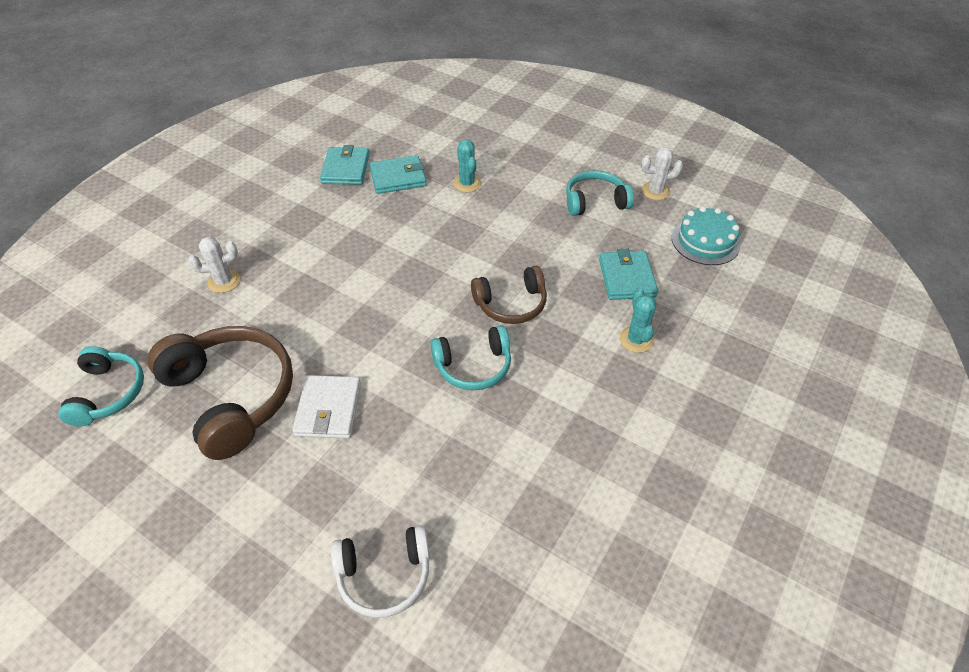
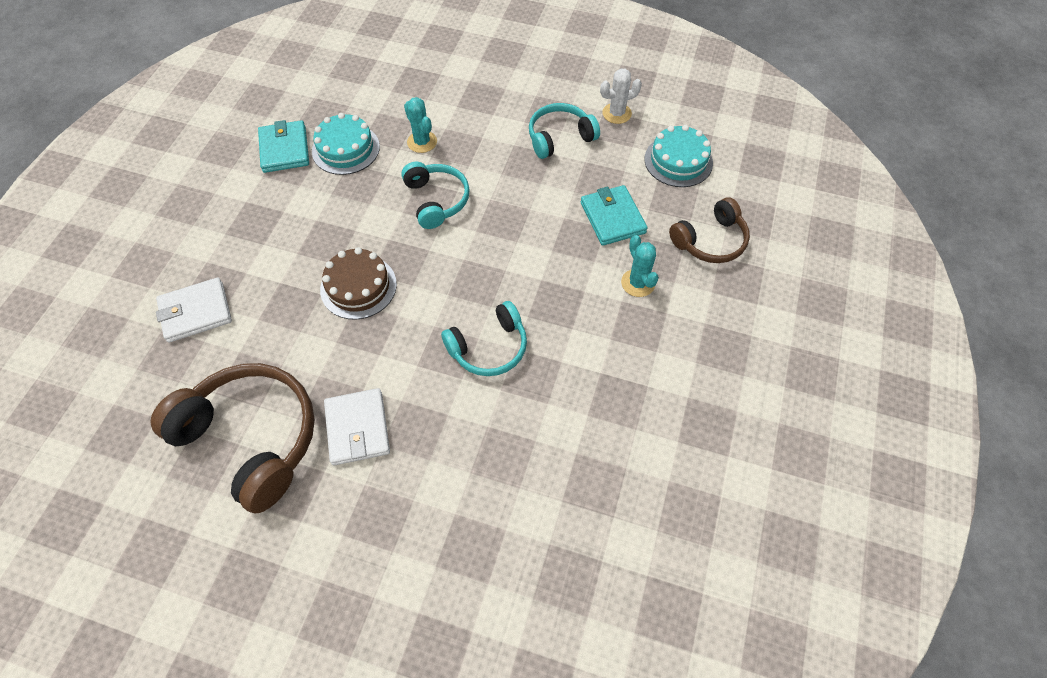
camera: 15 degrees left, 10 degrees up
turquoise headphones [58,346,144,426] -> turquoise headphones moved to [401,162,470,229]
white cactus [188,237,240,293] -> white wallet [156,277,232,343]
white headphones [331,525,430,618] -> none
turquoise wallet [369,155,427,194] -> turquoise cake [312,113,380,175]
brown headphones [471,266,547,324] -> brown headphones moved to [669,197,750,263]
none -> brown cake [320,247,397,320]

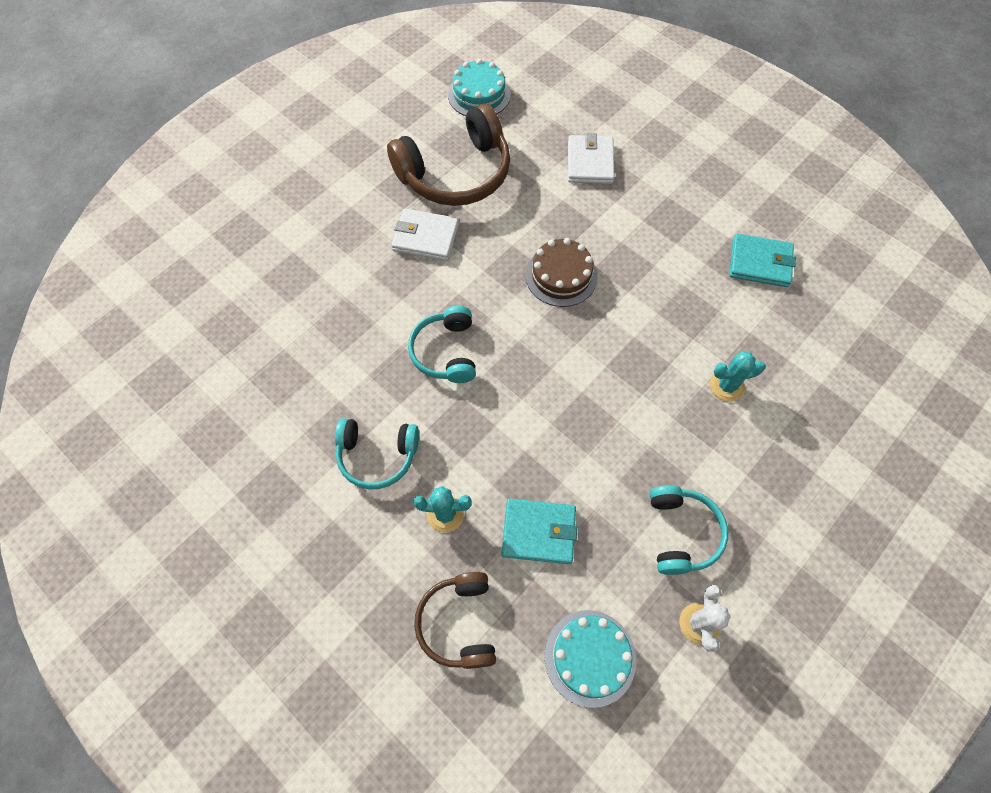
camera: 115 degrees right, 5 degrees up
turquoise cake [312,113,380,175] -> turquoise cake moved to [448,59,511,116]
turquoise headphones [401,162,470,229] -> turquoise headphones moved to [335,418,419,489]

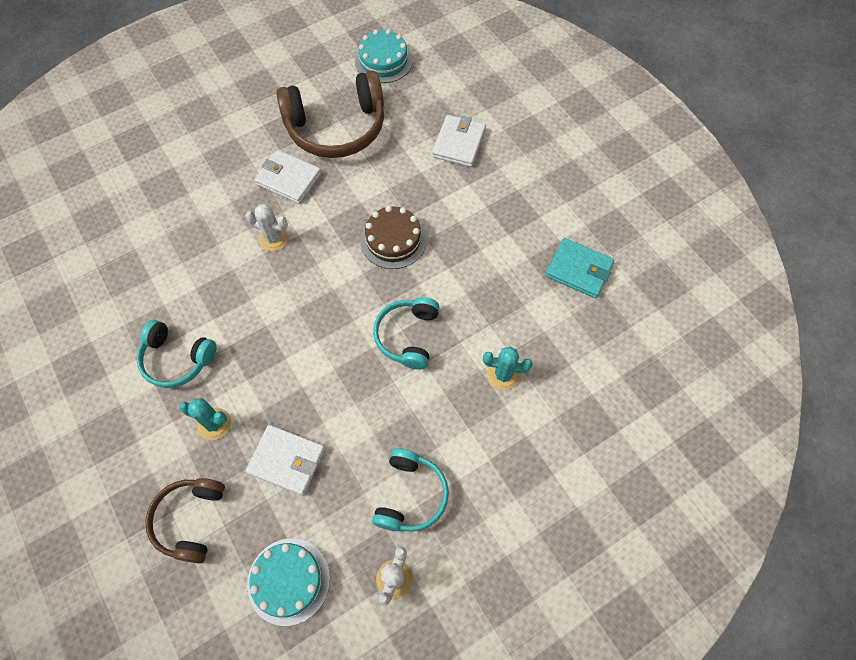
camera: 15 degrees right, 0 degrees up
turquoise headphones [408,306,476,383] -> turquoise headphones moved to [373,297,440,370]
turquoise wallet [501,499,577,564] -> white wallet [245,425,325,496]
none -> white cactus [245,204,289,251]

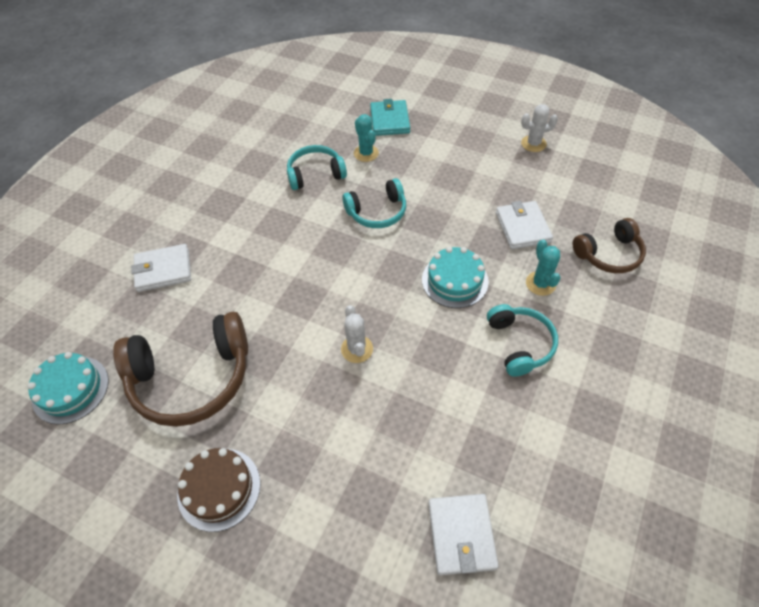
camera: 120 degrees left, 10 degrees down
turquoise cake [247,538,330,626] -> turquoise cake moved to [422,247,489,308]
white wallet [255,150,322,204] -> white wallet moved to [428,494,499,575]
brown headphones [276,71,384,158] -> brown headphones turned 120 degrees clockwise [113,312,248,427]
brown cake [360,206,427,269] -> brown cake moved to [177,448,260,532]
turquoise headphones [372,448,449,532] -> turquoise headphones moved to [287,145,347,190]
turquoise wallet [545,238,614,298] -> turquoise wallet moved to [370,99,410,136]

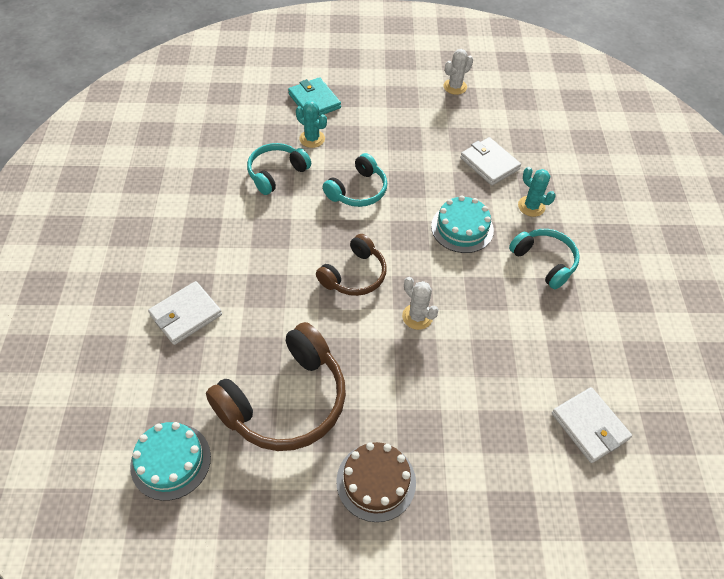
camera: 30 degrees left, 0 degrees up
brown headphones [572,218,646,273] -> brown headphones moved to [316,234,387,296]

